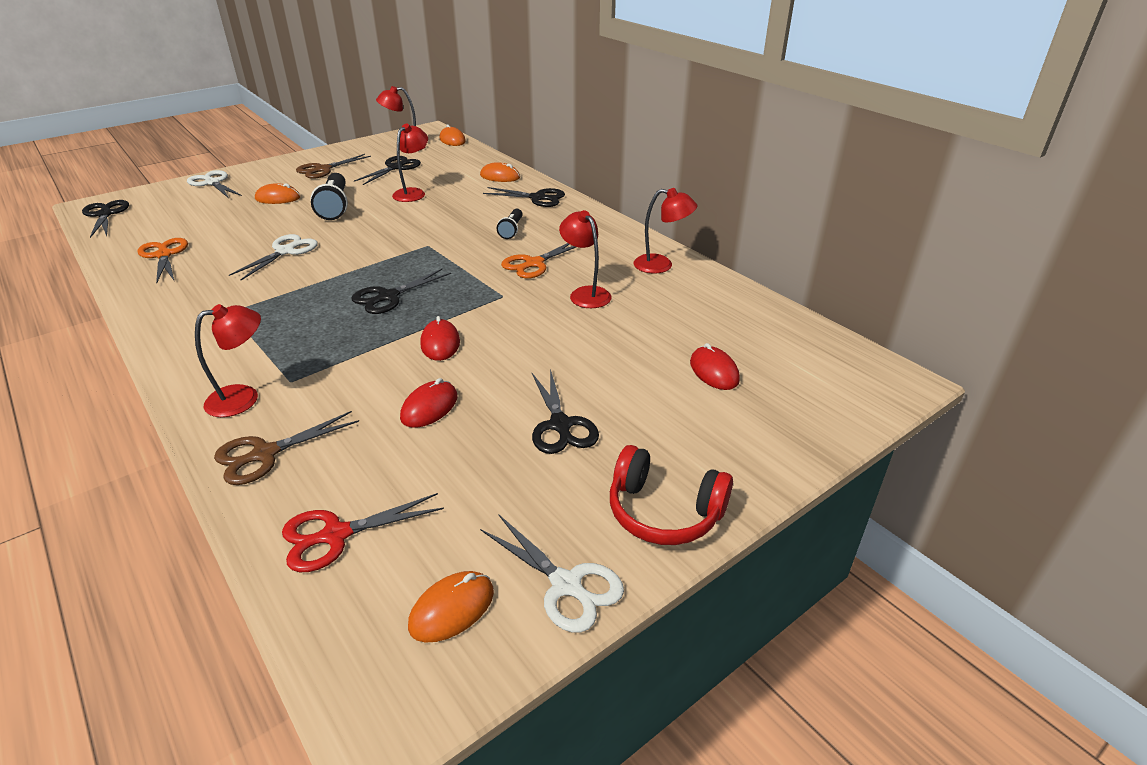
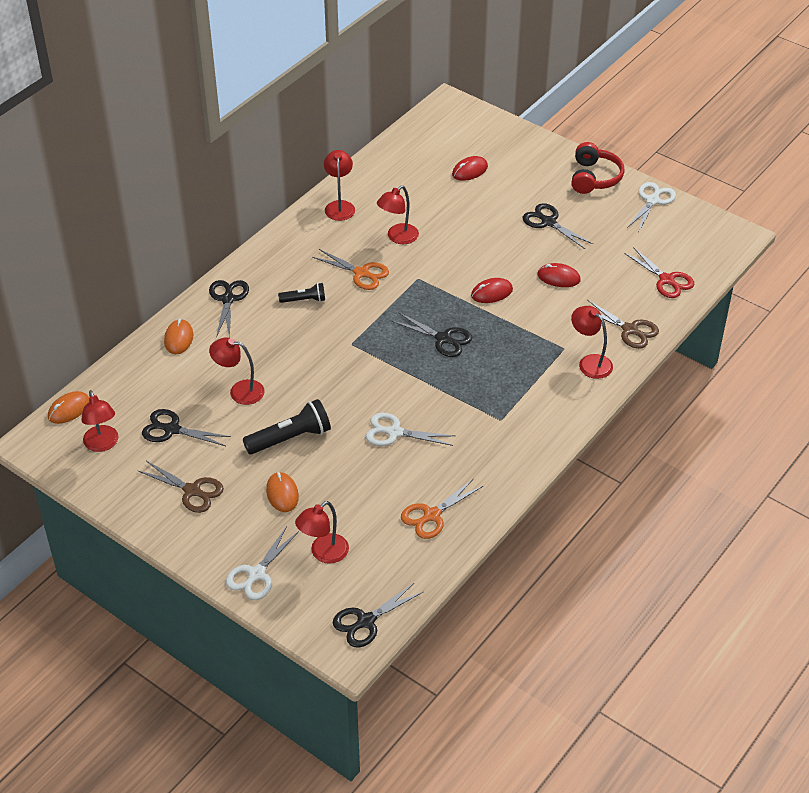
camera: 105 degrees left, 10 degrees up
orange mouse [408,571,494,643] -> none
black scissors [532,369,599,454] -> black scissors turned 105 degrees counterclockwise [523,203,593,249]
none -> red lamp [295,501,349,564]

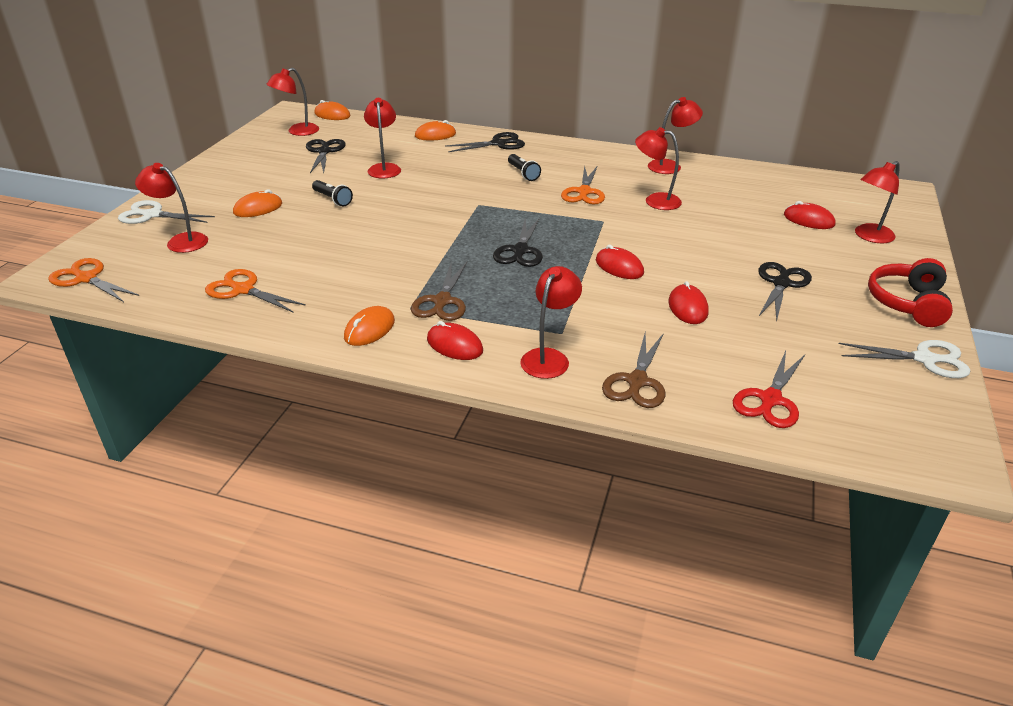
camera: 70 degrees right, 10 degrees down
brown scissors [138,461,224,513] -> brown scissors moved to [411,261,467,321]
black flashlight [243,399,331,455] -> black flashlight [312,180,353,206], size x0.58
black scissors [333,582,424,648] -> orange scissors [48,258,139,302]
white scissors [366,413,455,446] -> none
red headphones [571,142,625,194] -> red headphones turned 120 degrees clockwise [868,258,953,327]
none -> orange mouse [344,306,395,346]
none -> red mouse [427,321,483,360]
none -> red lamp [855,161,900,243]

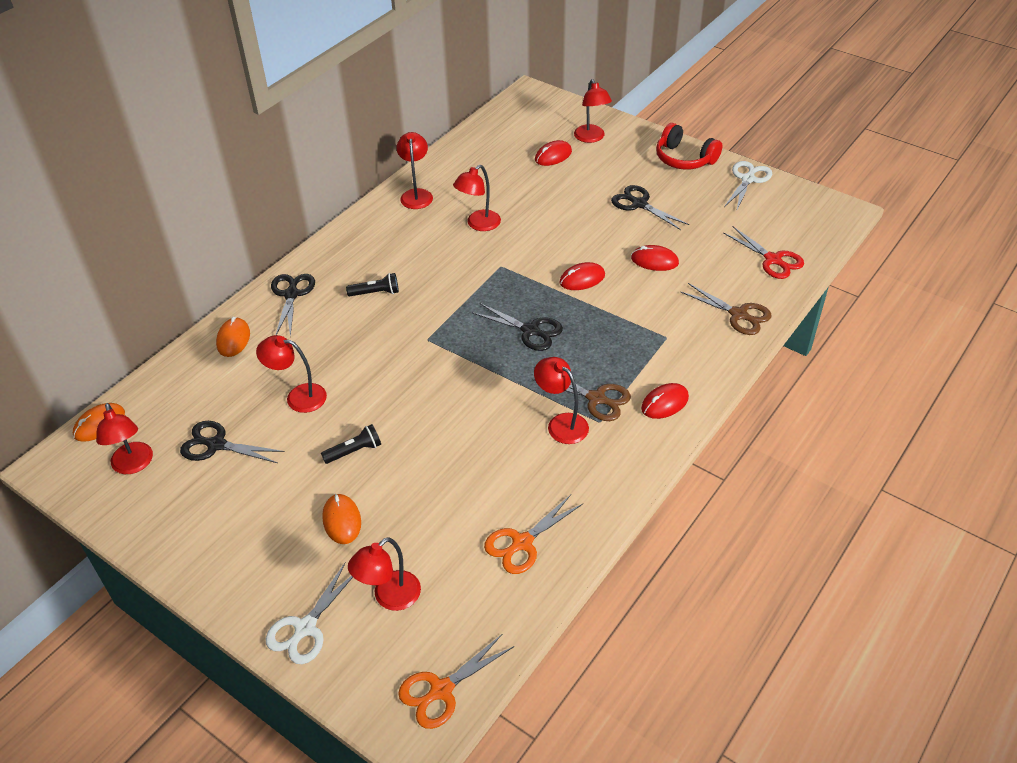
camera: 70 degrees left, 10 degrees up
orange mouse [344,306,395,346] -> none
red lamp [520,266,582,379] -> red lamp moved to [534,357,589,444]
orange scissors [561,166,605,204] -> none

